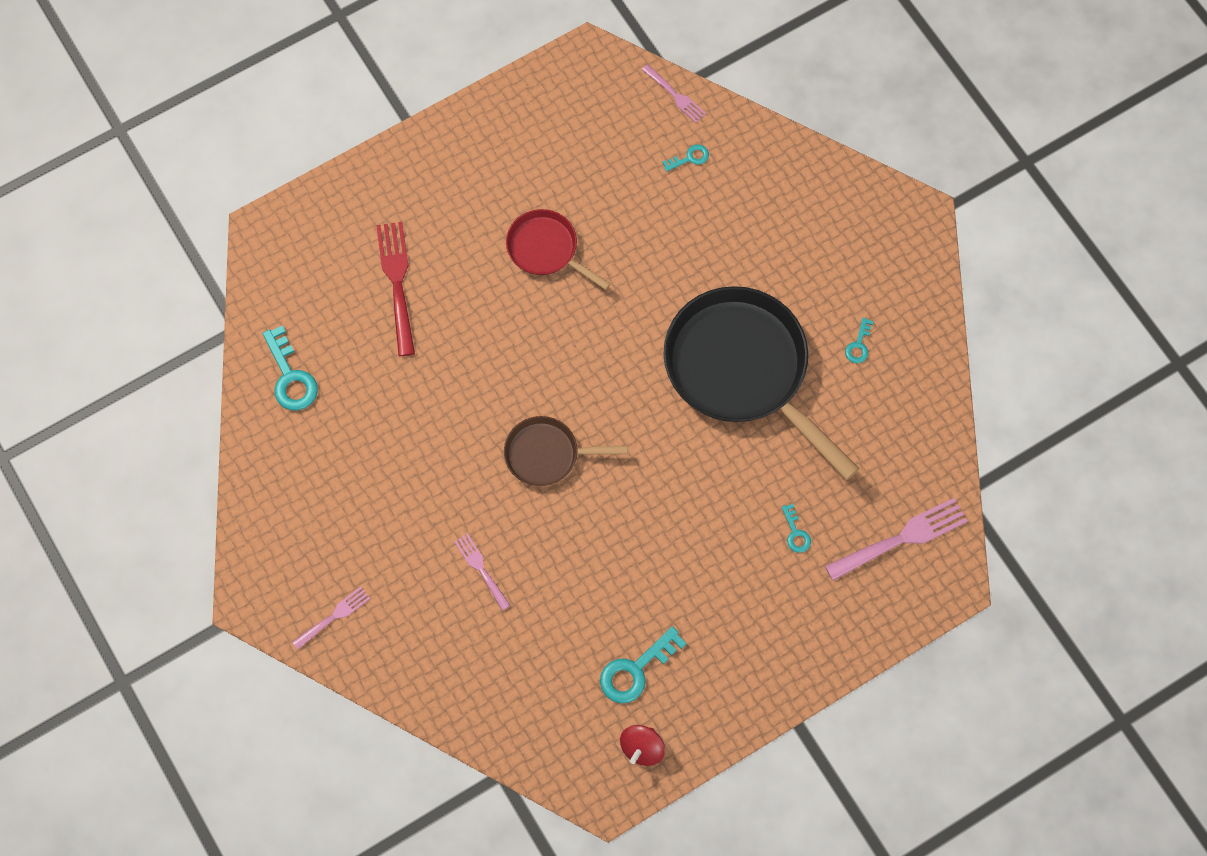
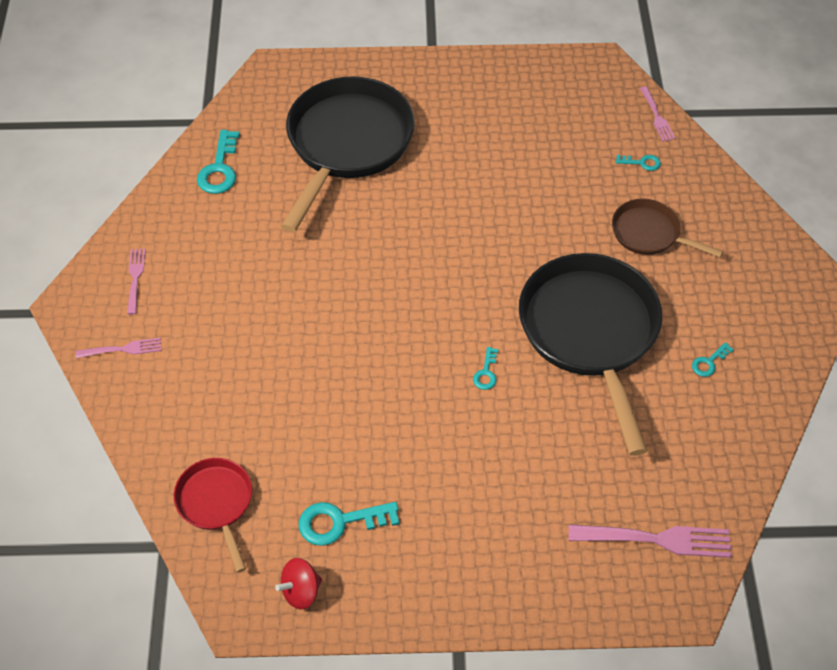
camera: 30 degrees right, 15 degrees down
red fork [376,222,415,356] -> black pan [281,76,415,232]
pink fork [454,533,511,611] -> pink fork moved to [127,249,146,314]
brown pan [504,416,628,486] -> brown pan moved to [612,199,723,257]
red pan [506,209,611,290] -> red pan moved to [174,458,252,573]
turquoise key [782,504,811,553] -> turquoise key moved to [473,347,498,390]

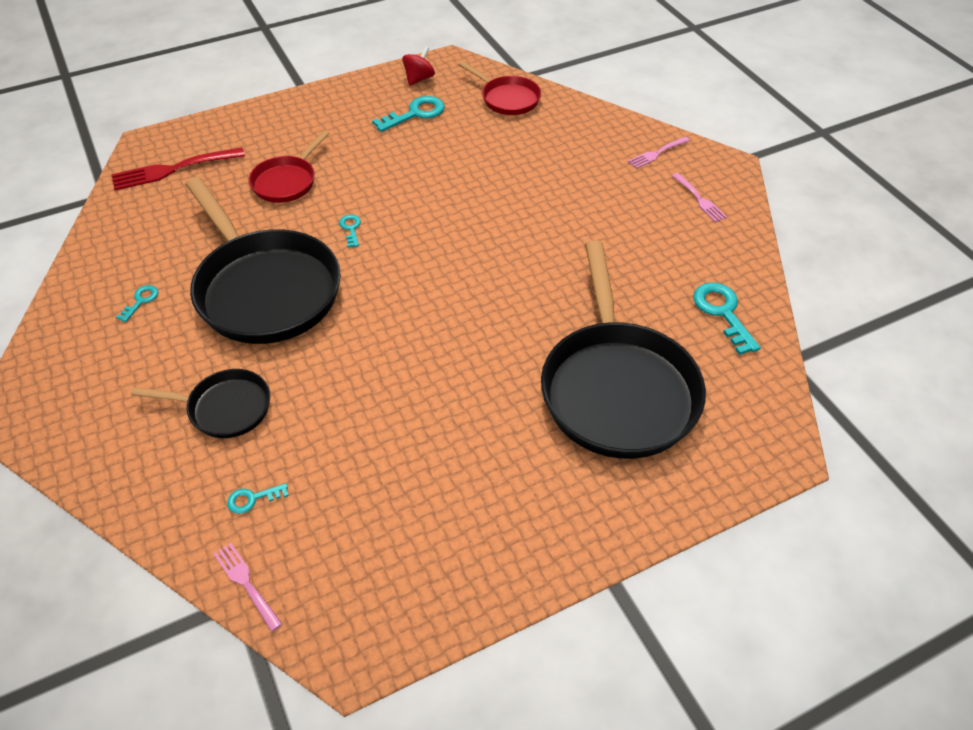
camera: 155 degrees right, 5 degrees down
pink fork [569,525,732,558] -> red fork [111,147,245,190]
brown pan [612,199,723,257] -> black pan [131,369,270,438]
none -> red pan [248,130,329,203]

